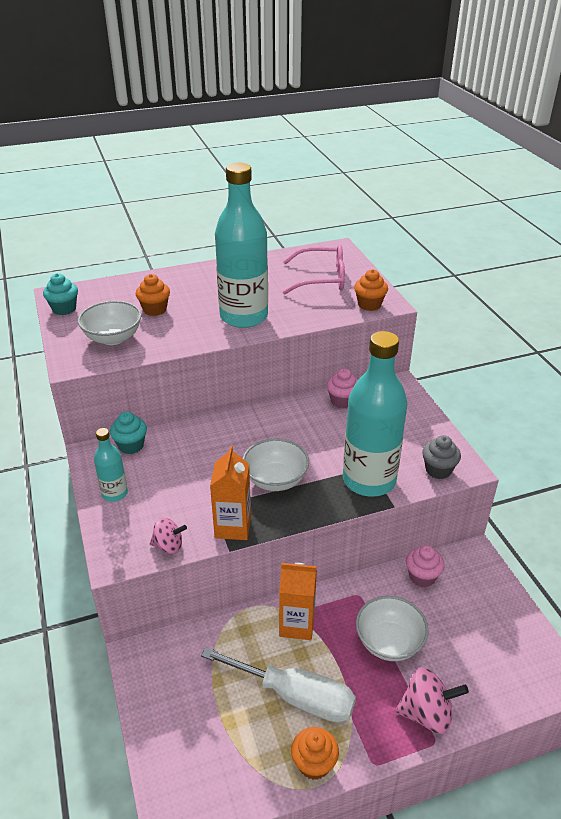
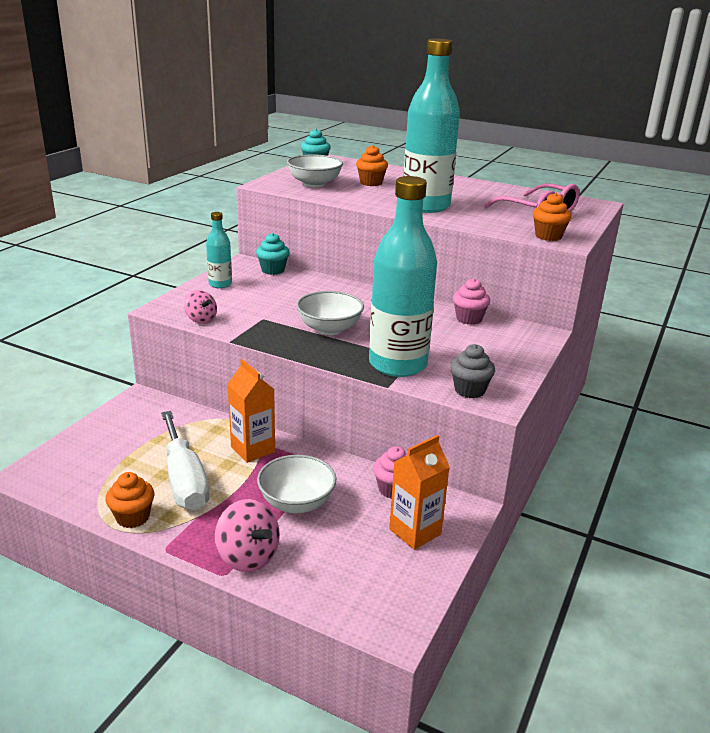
camera: 45 degrees right, 10 degrees down
orange carton [210,445,251,540] -> orange carton moved to [389,435,450,550]

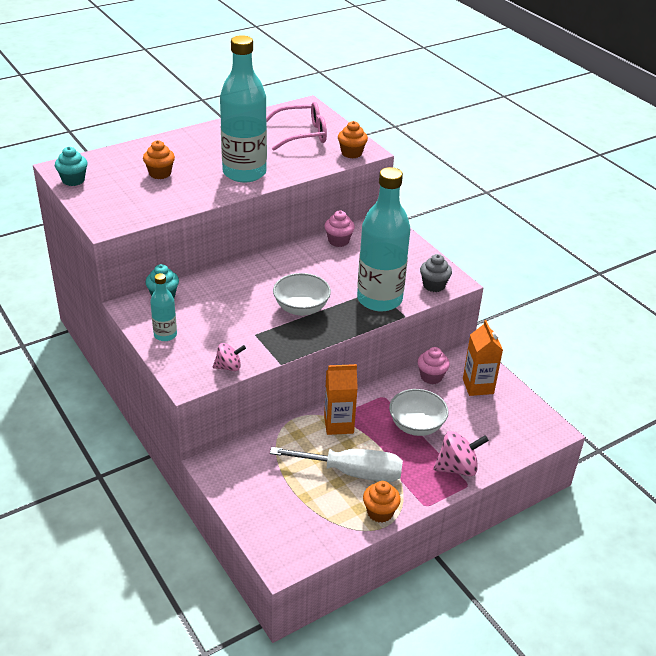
camera: 60 degrees left, 10 degrees up
white bowl [287,154,343,188] -> none

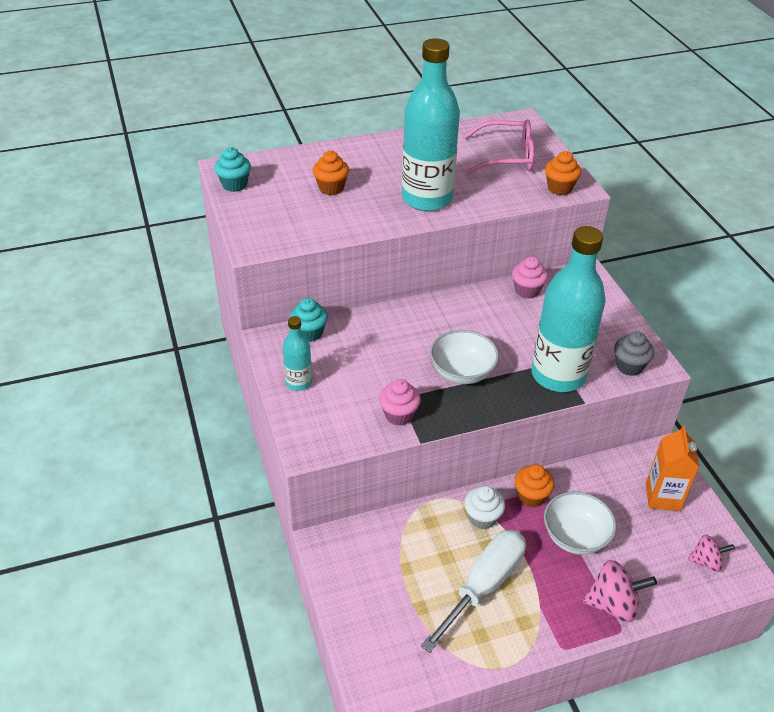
camera: 15 degrees right, 5 degrees up
pink spinning top [213,343,246,371] -> pink spinning top moved to [688,535,735,572]
white screwdriver [270,447,403,482] -> white screwdriver turned 75 degrees counterclockwise [421,530,526,653]
orange carton [324,364,358,435] -> white cupcake [464,486,505,529]
orange cupcake [363,481,401,523] -> orange cupcake moved to [514,464,554,507]
pink cupcake [417,347,450,384] -> pink cupcake moved to [379,379,421,426]

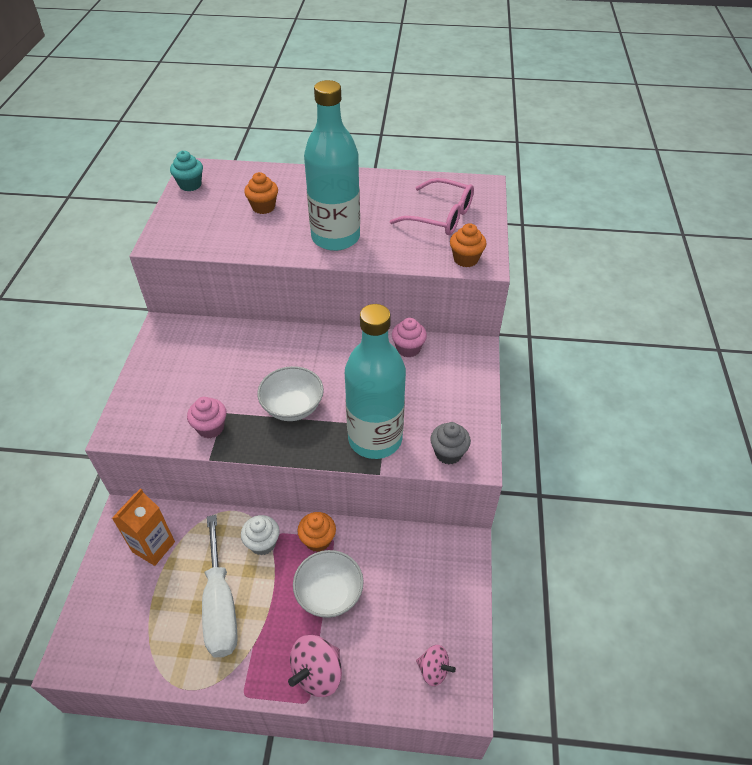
camera: 25 degrees right, 5 degrees up
turquoise bottle [283,316,312,391] -> none
turquoise cupcake [290,298,328,342] -> none
white screwdriver [421,530,526,653] -> white screwdriver turned 105 degrees clockwise [202,515,238,657]
pink spinning top [583,560,657,622] -> pink spinning top turned 105 degrees clockwise [288,635,342,697]
orange carton [646,425,699,511] -> orange carton moved to [112,488,175,566]

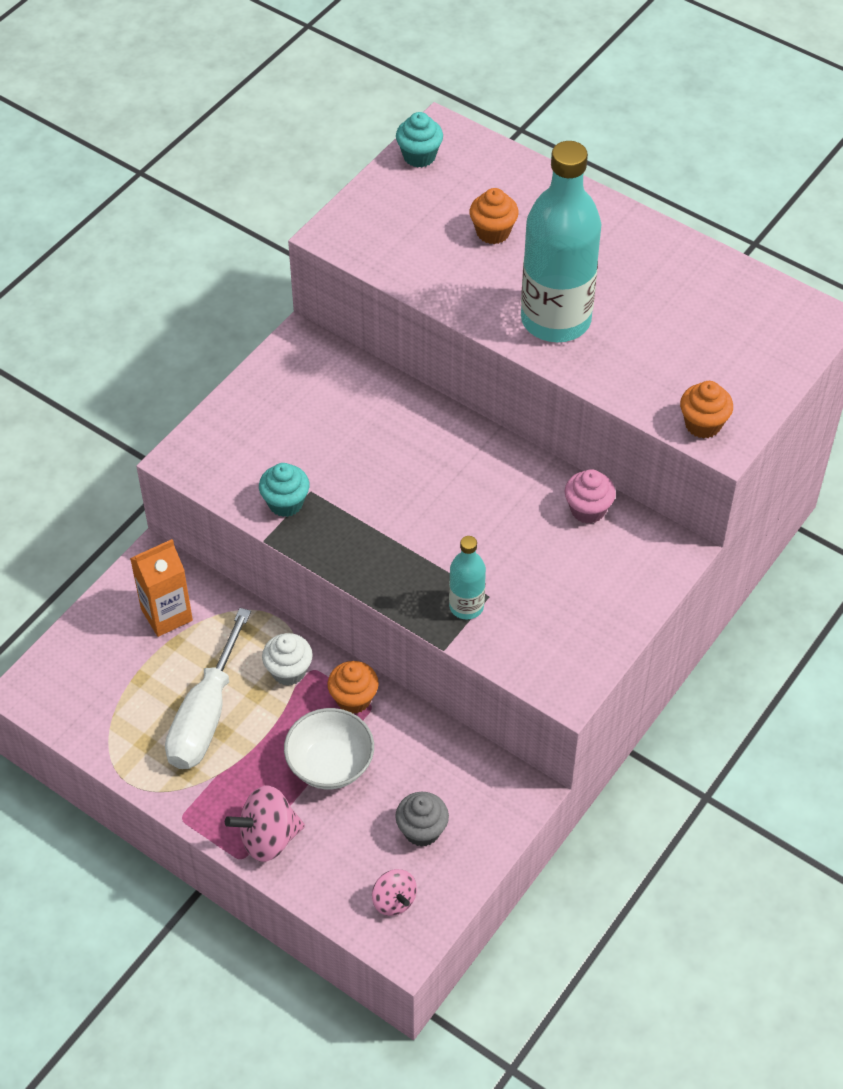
camera: 30 degrees right, 5 degrees up
pink cupcake [187,397,226,438] -> turquoise cupcake [259,463,310,517]
white bowl [257,366,324,421] -> none
turquoise bottle [345,304,406,459] -> turquoise bottle [449,536,486,620], size x0.47
pink glasses [389,178,474,235] -> none
grey cupcake [430,422,471,464] -> grey cupcake moved to [395,792,449,847]

